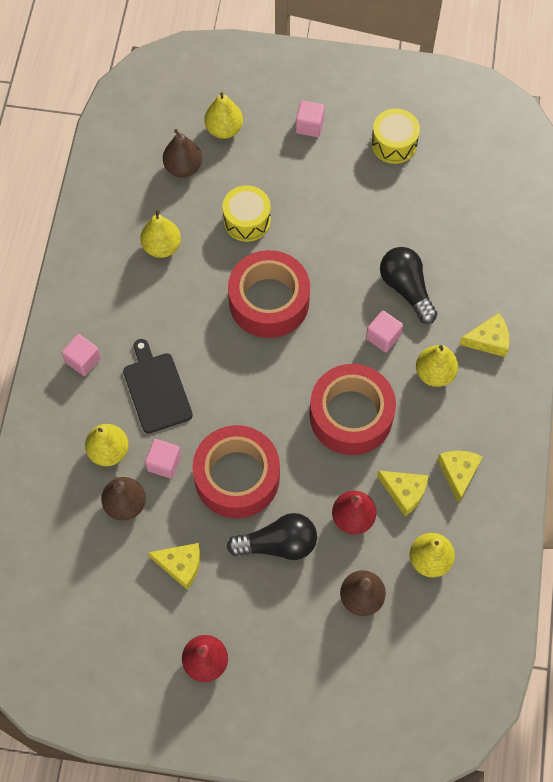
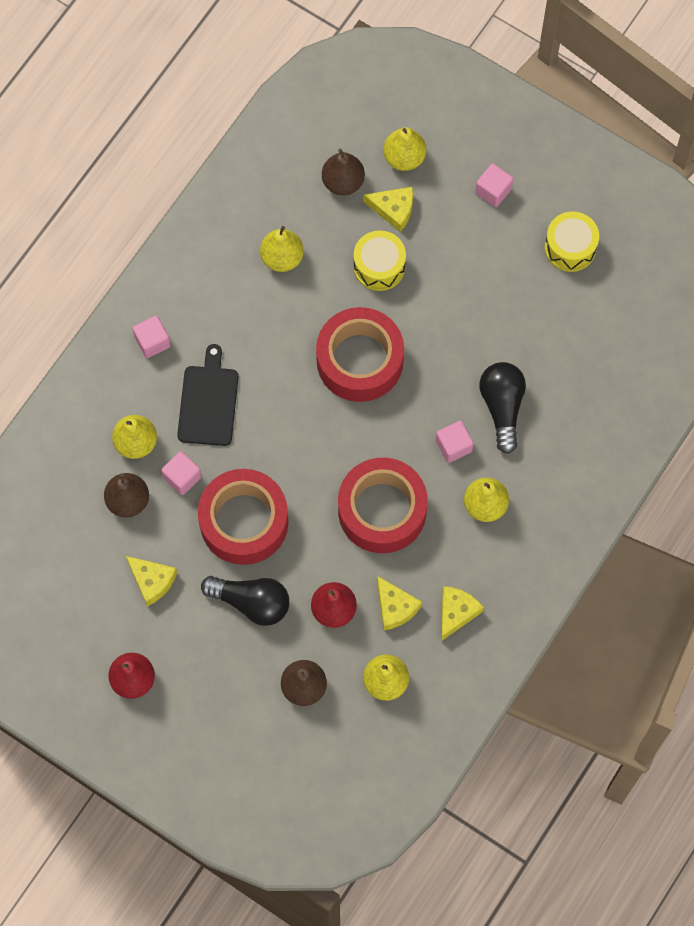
camera: 25 degrees right, 5 degrees up
yellow cheese [459,313,510,357] -> yellow cheese moved to [363,187,413,232]

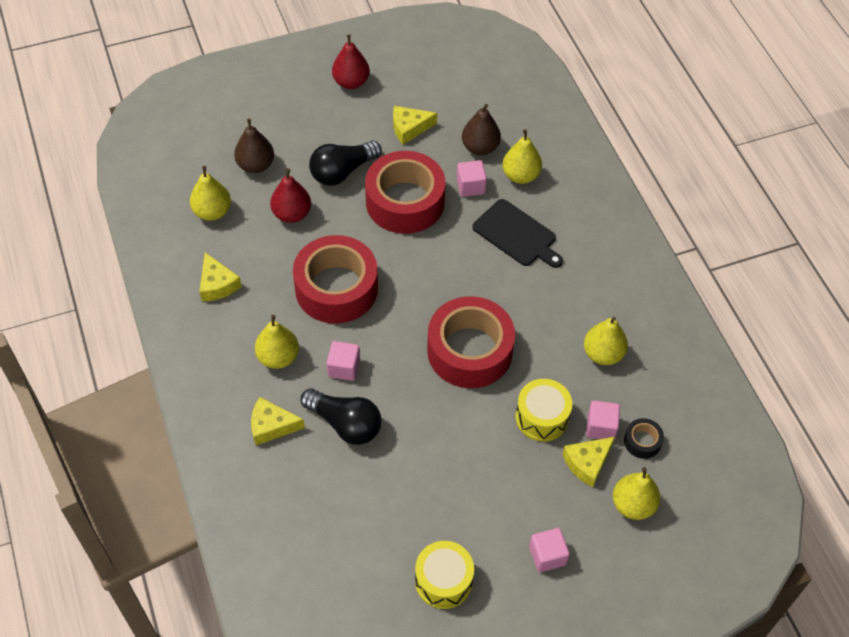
camera: 125 degrees right, 15 degrees down
pink cube [133,316,171,358] -> pink cube moved to [586,400,620,440]
brown pear [322,148,365,196] -> black tape [624,418,664,459]
yellow cheese [377,576,422,630] -> yellow cheese moved to [251,397,305,445]

